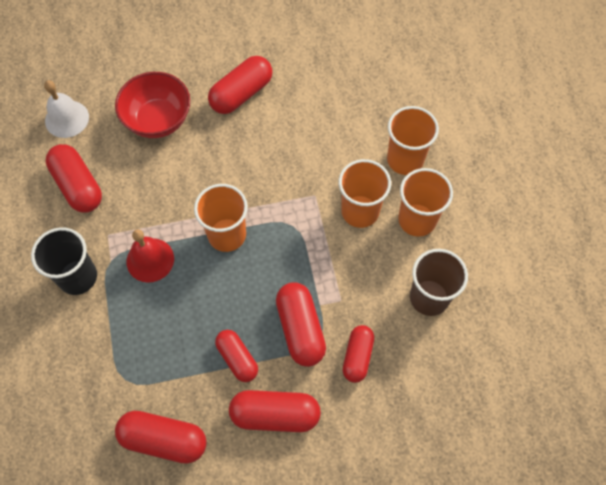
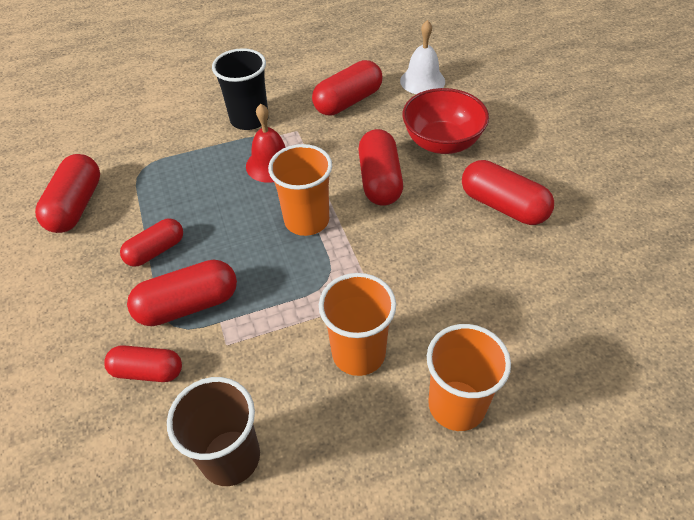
camera: 85 degrees right, 15 degrees down
red capsule [229,390,321,432] -> red capsule moved to [358,129,403,206]
orange cup [398,168,453,237] -> none

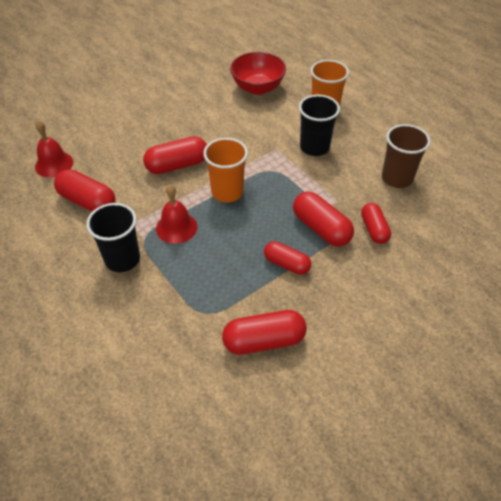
camera: 110 degrees left, 0 degrees up
orange cup [319,273,396,376] -> black cup [299,95,340,156]
white bell [400,20,445,94] -> red bell [35,120,73,178]
red bowl [402,88,489,154] -> red bowl moved to [230,52,286,95]
red capsule [462,160,554,225] -> none

